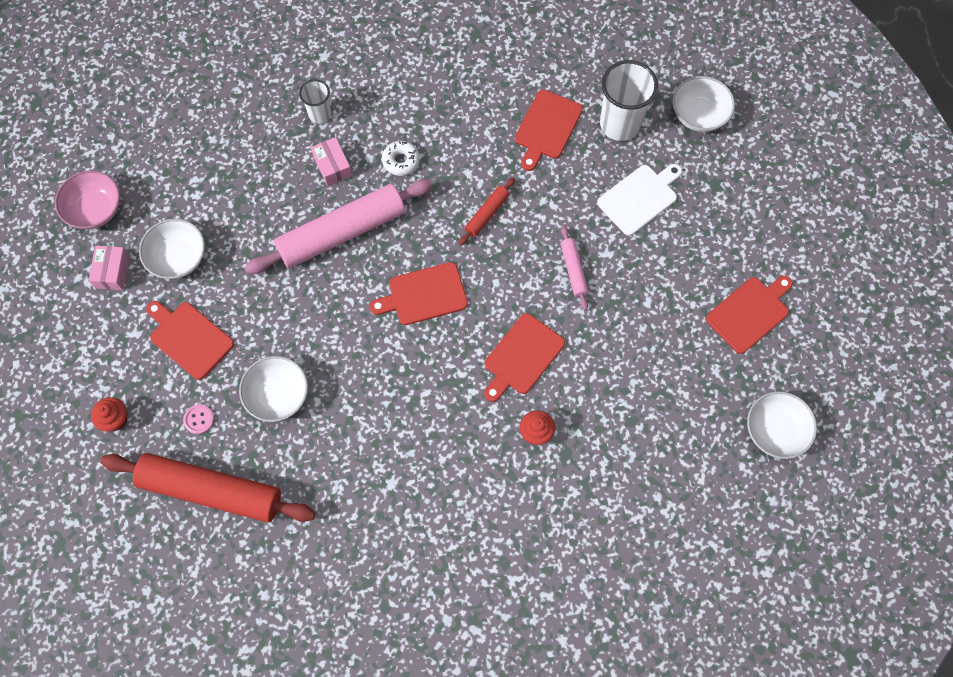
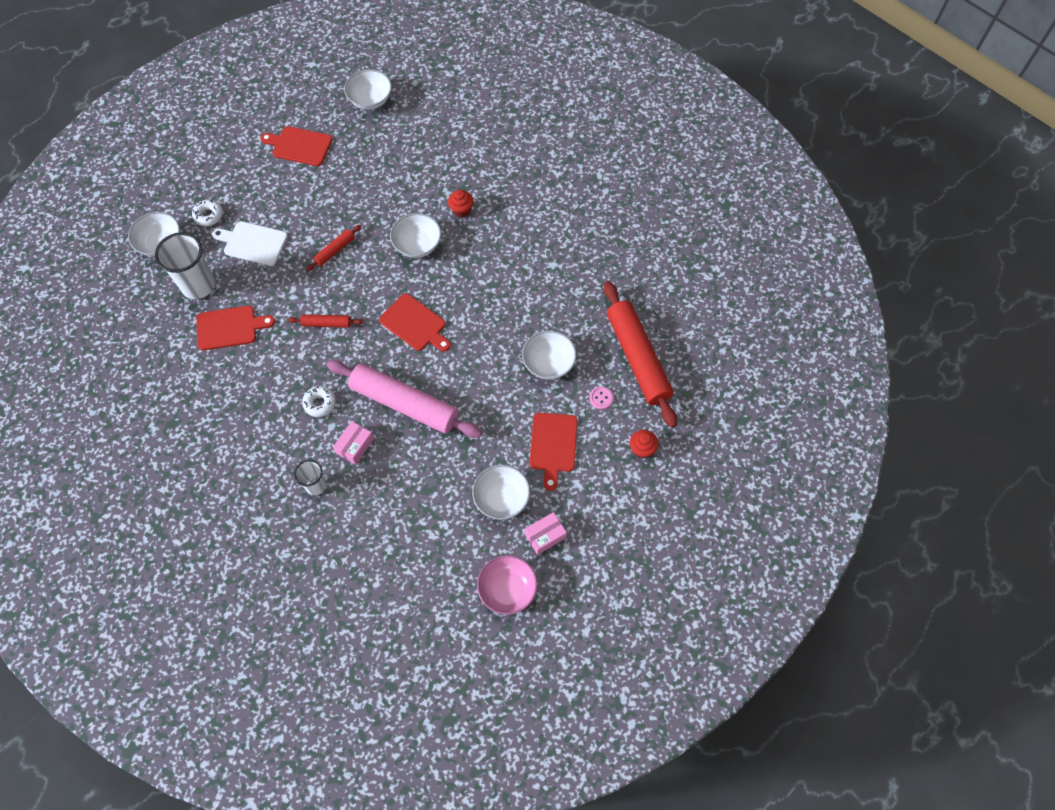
camera: 125 degrees left, 5 degrees down
red cutting board [484,313,565,402] -> white bowl [390,213,441,258]
pink rolling pin [561,226,589,310] -> red rolling pin [306,225,361,271]
none -> white donut [192,199,223,226]

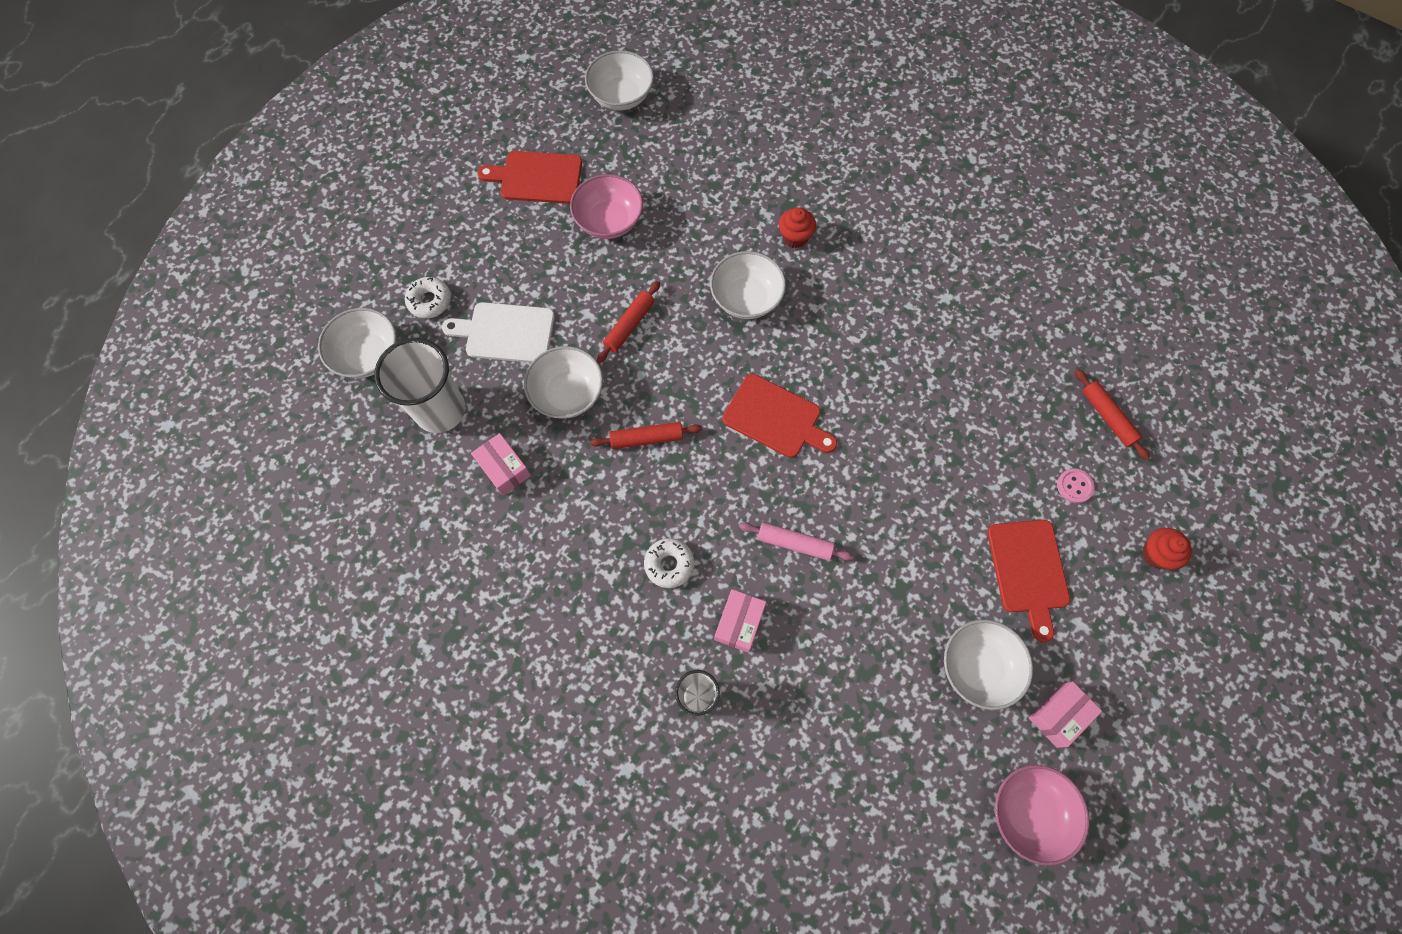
camera: 10 degrees left, 5 degrees up
red cutting board [196,306,275,351] -> pink box [471,433,531,496]
pink rolling pin [326,360,482,438] -> pink rolling pin [739,522,853,561], size x0.45
white bowl [522,331,576,380] -> white bowl moved to [524,346,603,419]
red rolling pin [604,281,677,428] -> red rolling pin [1075,369,1150,460], size x0.45
none -> pink bowl [570,174,643,239]

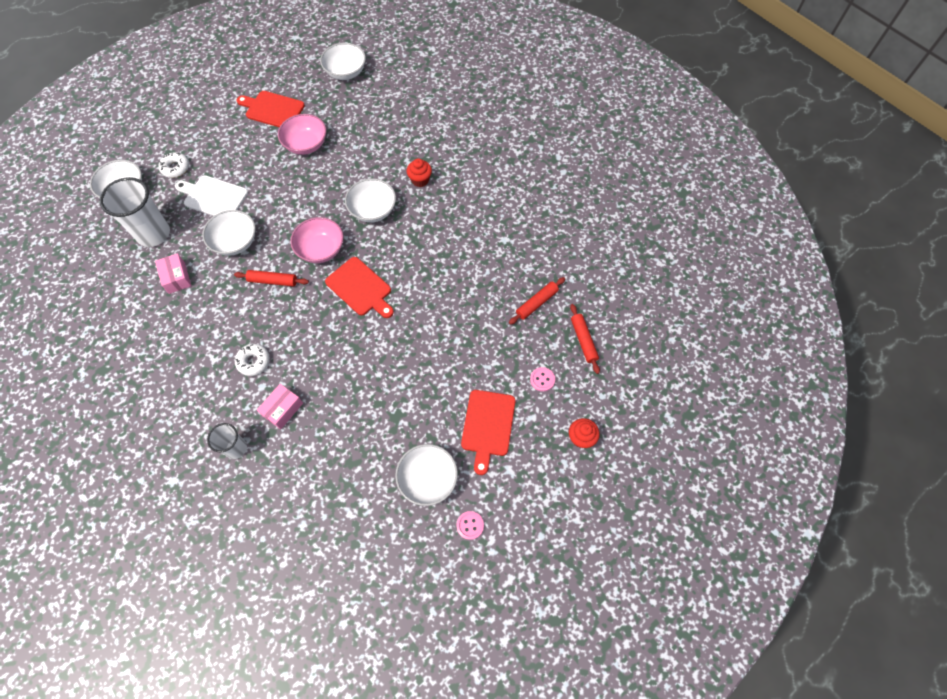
camera: 15 degrees right, 5 degrees down
red rolling pin [597,281,660,363] -> red rolling pin moved to [509,277,565,325]
pink rolling pin [739,522,853,561] -> none
pink bowl [995,765,1089,866] -> pink bowl moved to [290,217,344,263]
pink box [1029,681,1102,748] -> pink button [457,511,484,540]

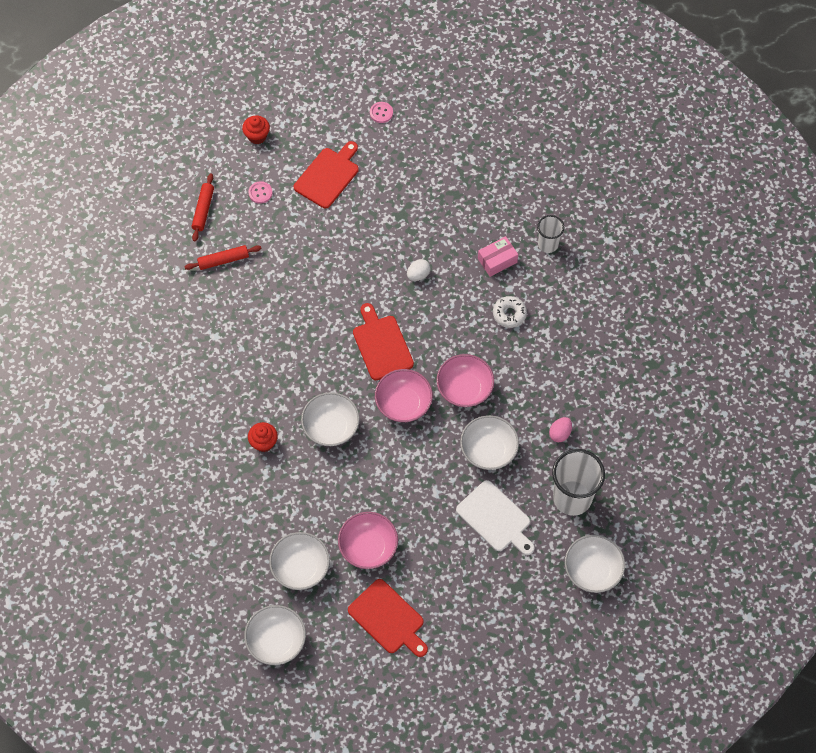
camera: 155 degrees left, 0 degrees up
pink box [155,253,191,294] -> pink egg [549,417,572,442]
white donut [158,152,189,178] -> none
red rolling pin [234,270,309,287] -> pink bowl [436,354,494,407]
white bowl [395,444,458,506] -> white bowl moved to [269,532,330,590]
none -> white egg [407,259,431,281]

